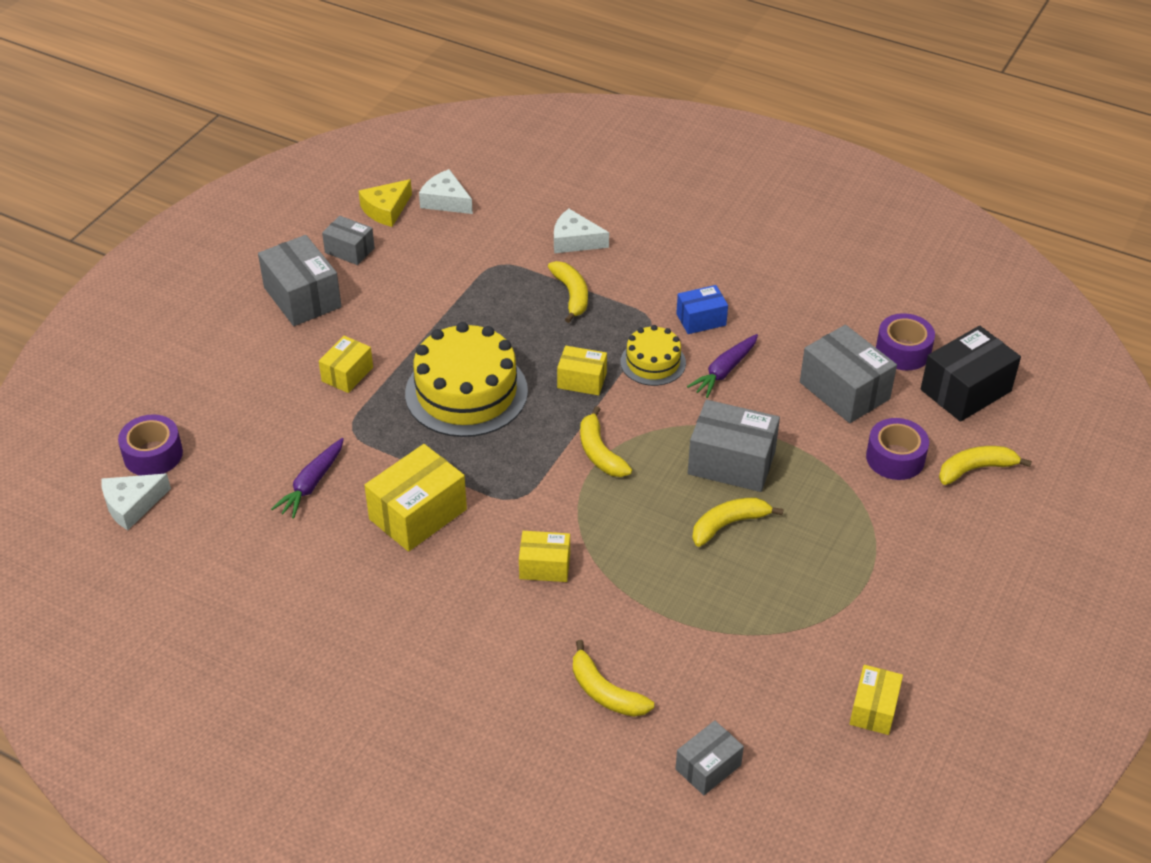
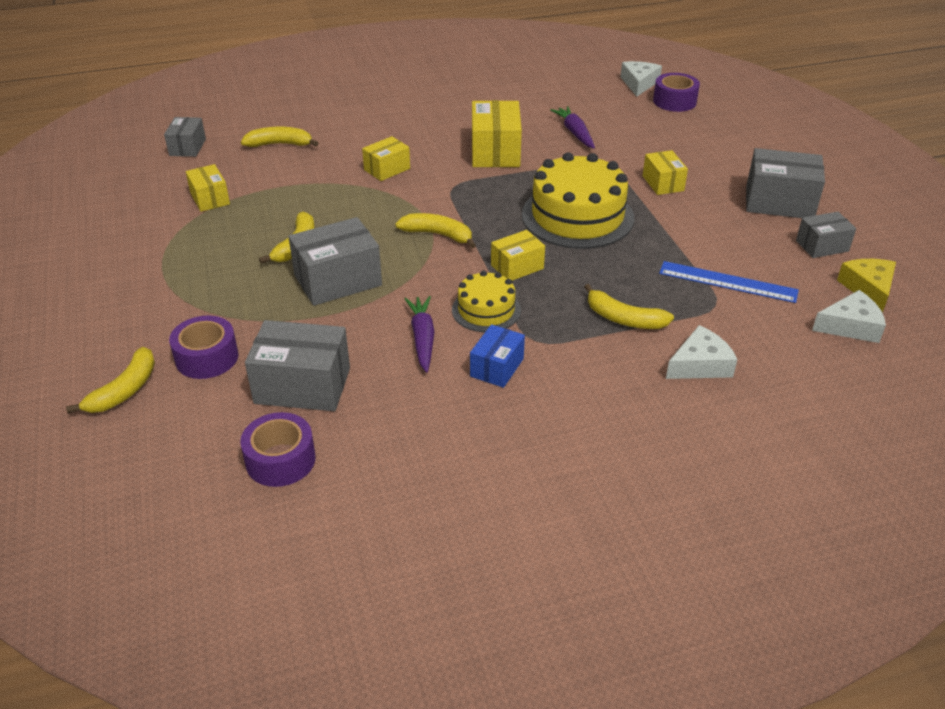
camera: 135 degrees right, 5 degrees down
yellow box [849,665,903,735] -> yellow box moved to [186,164,230,212]
black box [921,326,1021,422] -> none
none -> blue ruler [659,261,799,303]

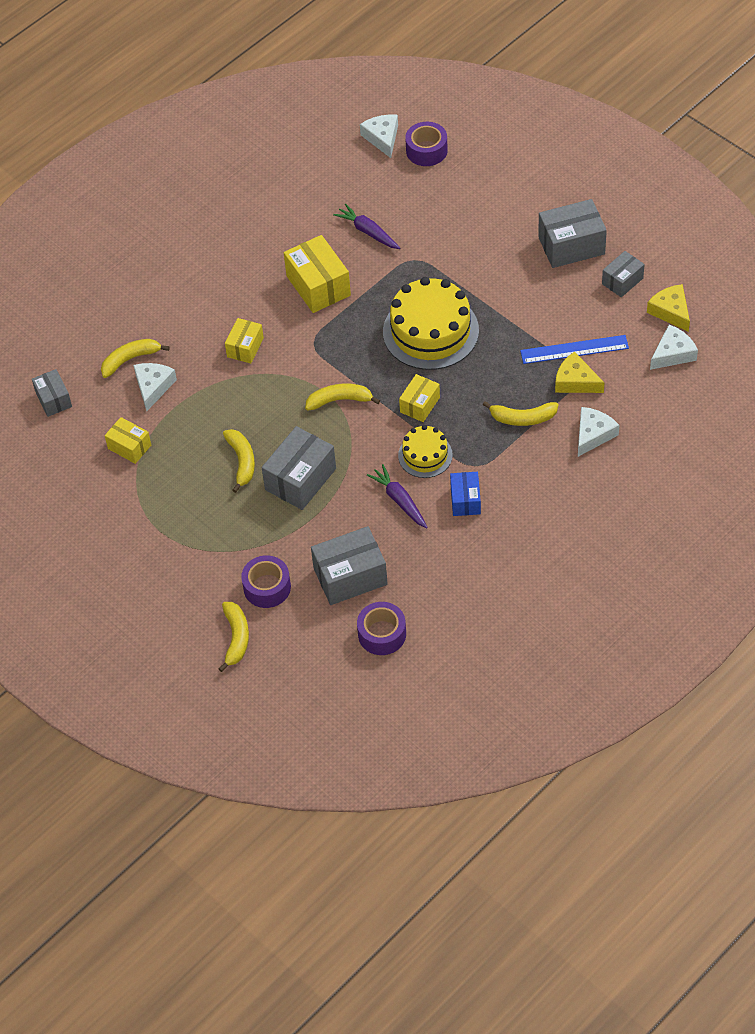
camera: 25 degrees left, 15 degrees up
yellow box [643,150,688,195] -> none
none -> white cheese [133,363,177,411]
none -> yellow cheese [555,352,604,393]

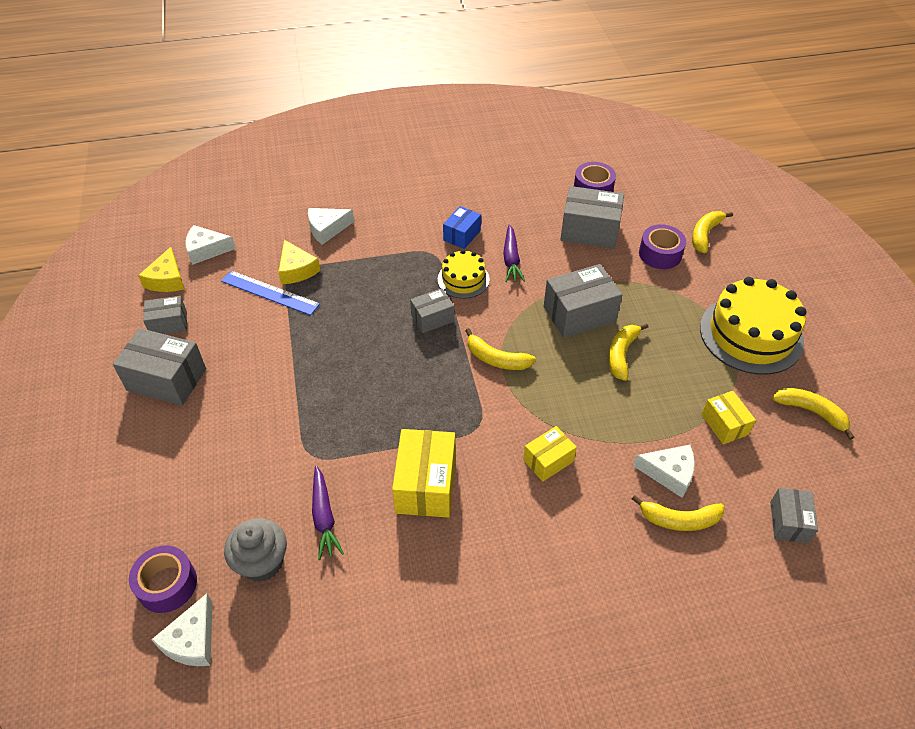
camera: 150 degrees left, 5 degrees down
white cheese [133,363,177,411] -> white cheese turned 120 degrees counterclockwise [633,445,695,498]
yellow cake [383,277,479,370] -> yellow cake moved to [700,277,807,375]
yellow box [399,374,440,422] -> grey box [410,288,454,333]
yellow banana [483,401,559,426] -> yellow banana moved to [772,388,855,440]
none -> grey cupcake [224,518,287,582]

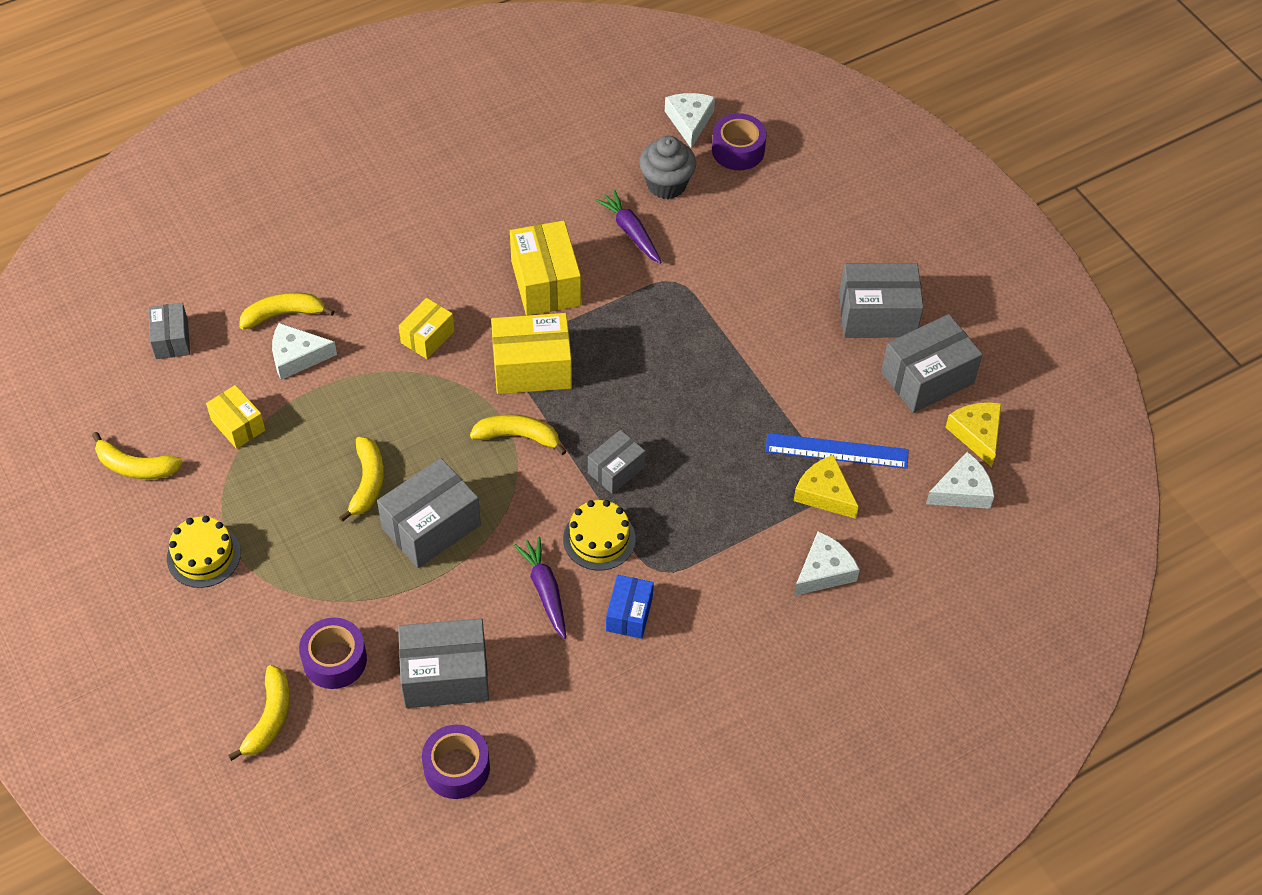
camera: 160 degrees right, 5 degrees up
grey box [143,296,187,334] -> grey box [881,314,983,413], size x1.68
yellow cake [700,277,807,375] -> yellow cake [167,516,241,588], size x0.54
none -> yellow box [491,313,572,394]

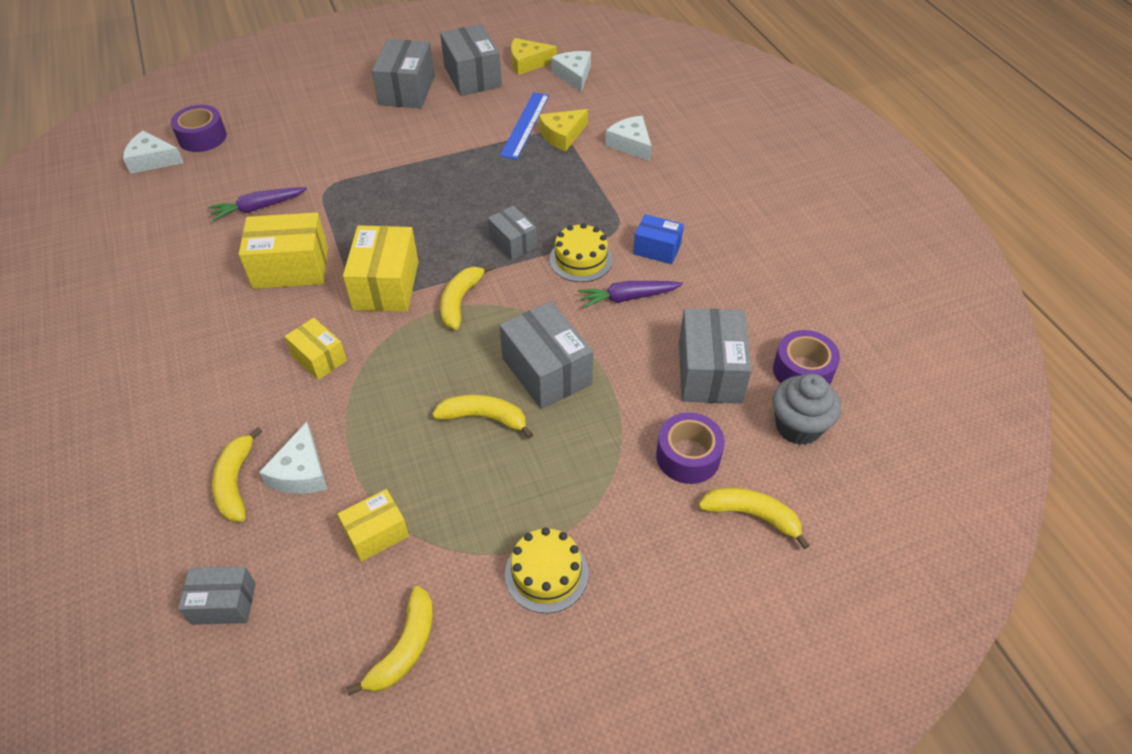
camera: 80 degrees left, 5 degrees down
grey cupcake [639,136,696,199] -> grey cupcake moved to [772,373,841,445]

